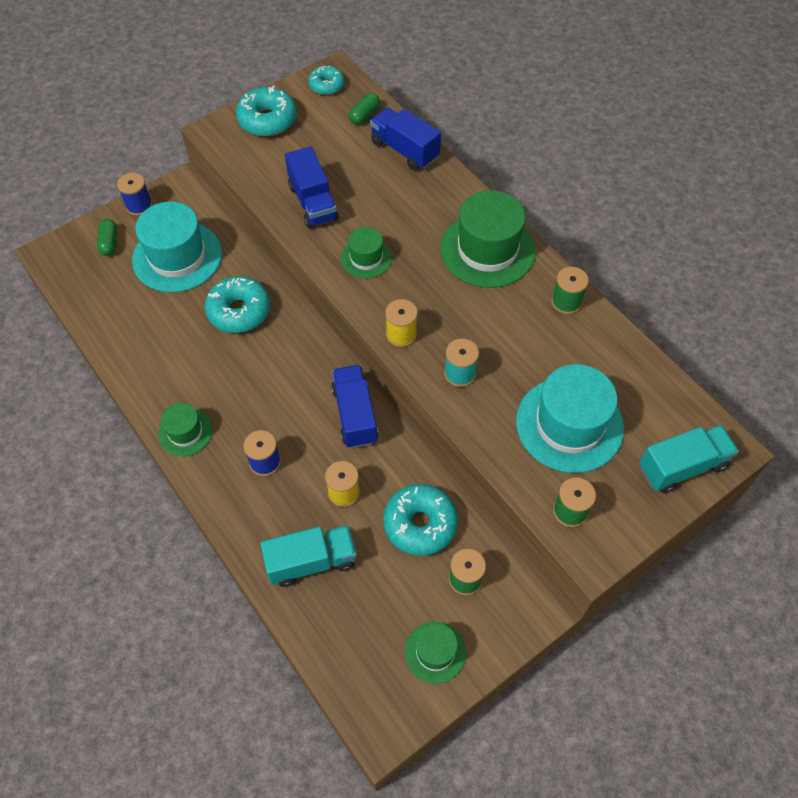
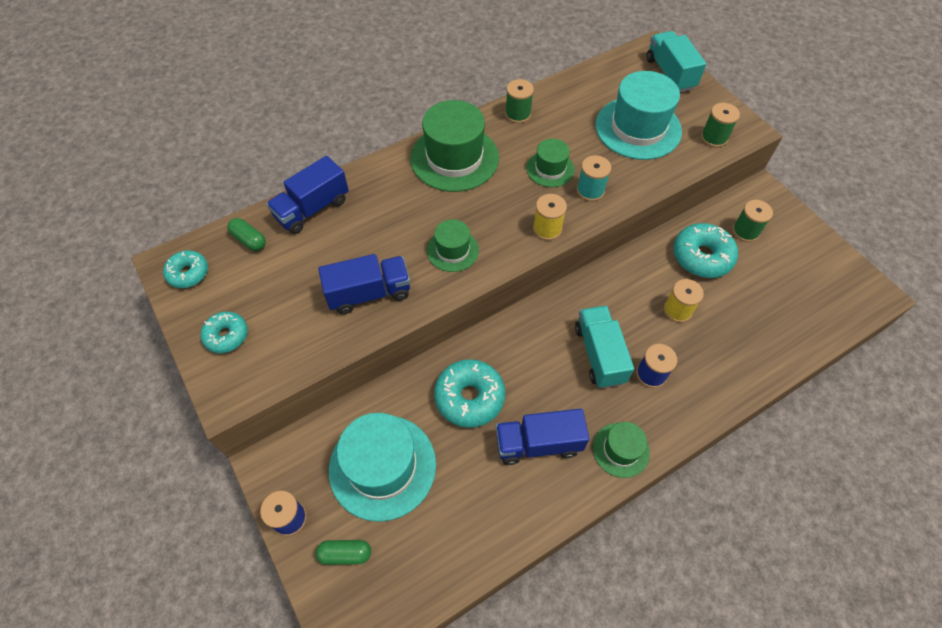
camera: 85 degrees left, 0 degrees up
turquoise donut [236,85,297,136] -> turquoise donut [200,311,248,353], size x0.61
turquoise truck [260,525,357,587] -> turquoise truck moved to [575,305,634,388]
blue truck [331,365,378,448] -> blue truck moved to [496,409,589,465]
green hat [405,621,466,683] -> green hat moved to [527,139,575,187]

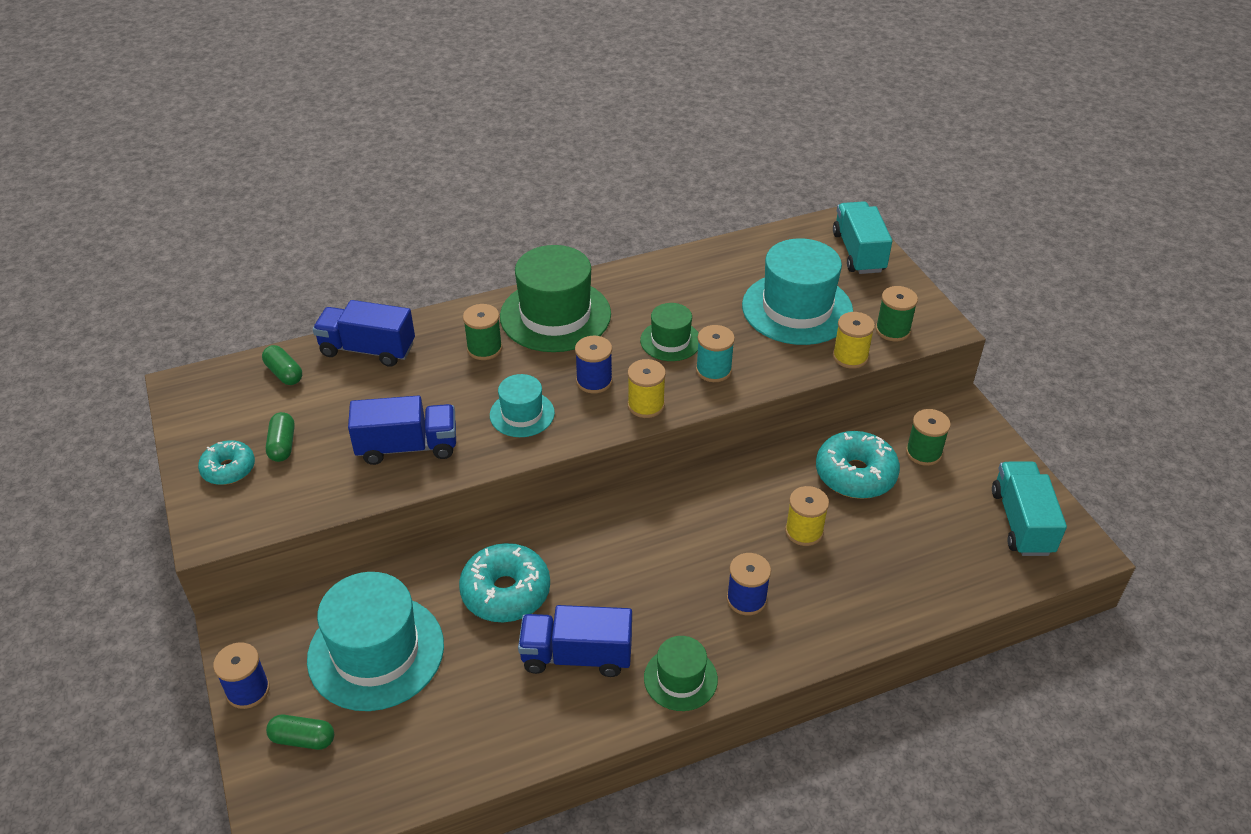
camera: 10 degrees right, 15 degrees down
turquoise donut [163,250,208,288] -> none
blue truck [266,156,349,234] -> blue truck turned 45 degrees clockwise [313,300,415,367]
green hat [427,219,479,272] -> turquoise hat [490,374,555,437]
green spool [505,79,534,123] -> green spool moved to [463,304,502,360]
turquoise truck [575,305,634,388] -> turquoise truck moved to [992,461,1067,556]
none -> green capsule [266,412,295,462]
none -> blue spool [575,336,613,393]
none -> yellow spool [833,312,875,369]

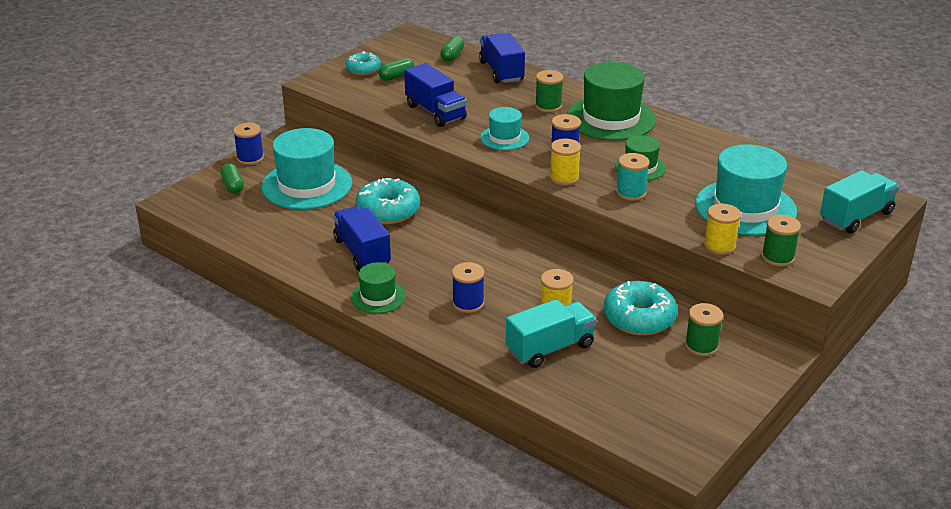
camera: 60 degrees right, 10 degrees down
turquoise truck [992,461,1067,556] -> turquoise truck moved to [506,299,597,368]

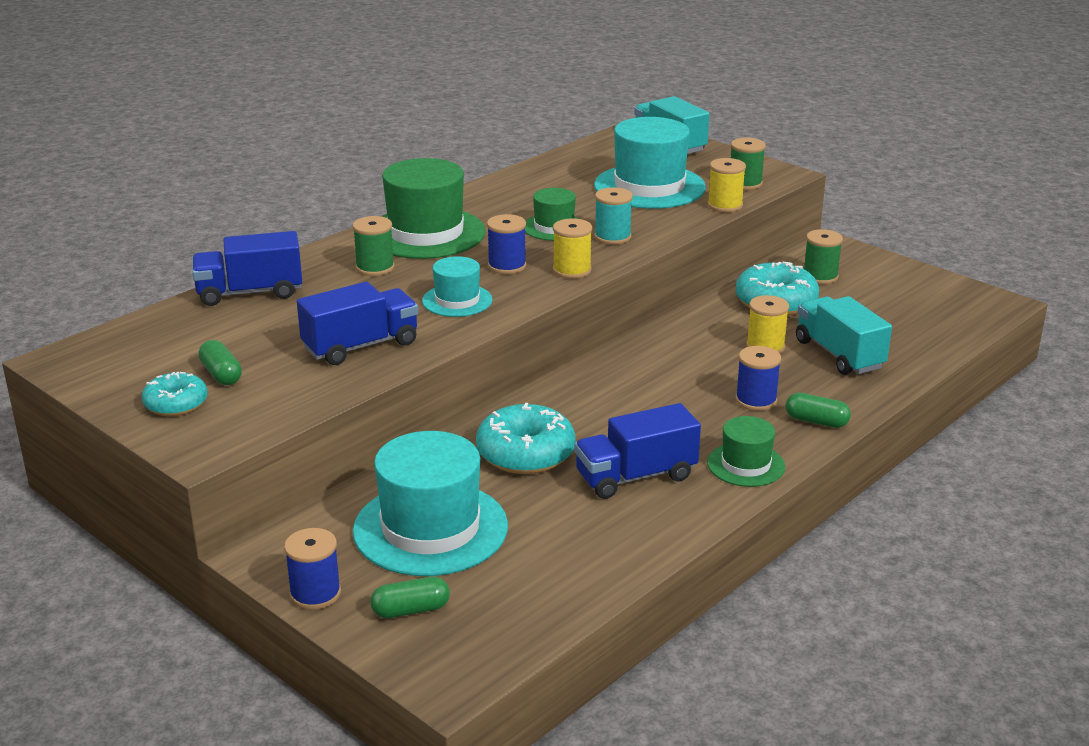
camera: 85 degrees left, 5 degrees down
green capsule [440,36,464,62] -> green capsule moved to [785,393,851,428]

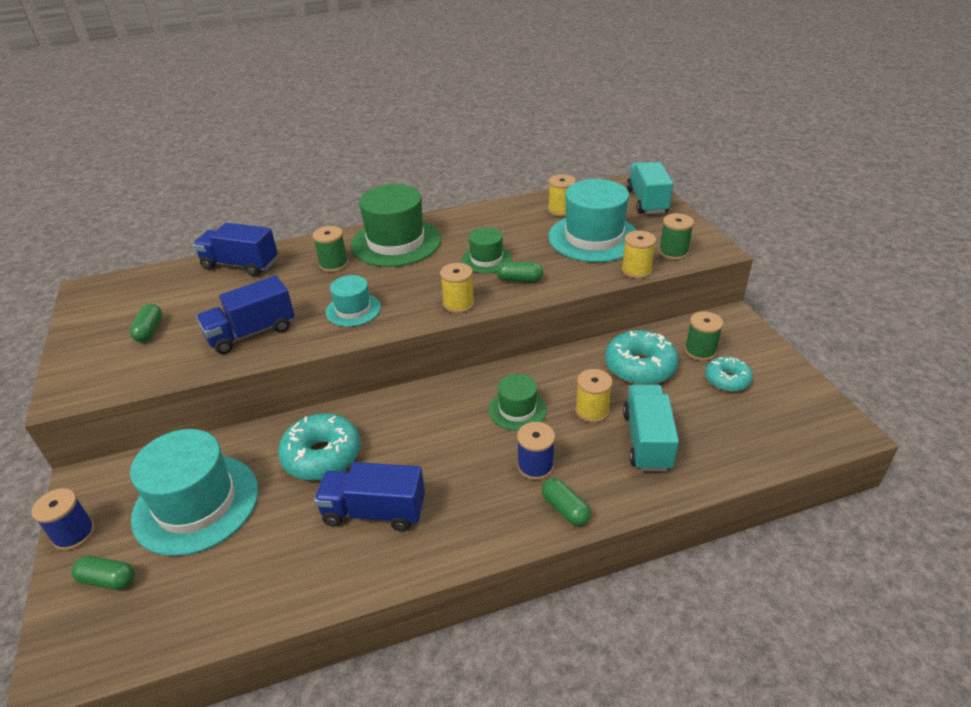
camera: 30 degrees right, 10 degrees up
turquoise donut [142,372,207,416] -> turquoise donut moved to [705,357,753,392]
blue truck [297,282,418,365] -> blue truck turned 150 degrees clockwise [196,276,295,354]
blue spool [487,214,526,274] -> none
turquoise spool [594,187,633,245] -> green capsule [496,261,543,282]
green hat [707,416,785,487] -> green hat moved to [488,374,547,431]
none -> yellow spool [548,174,576,217]

